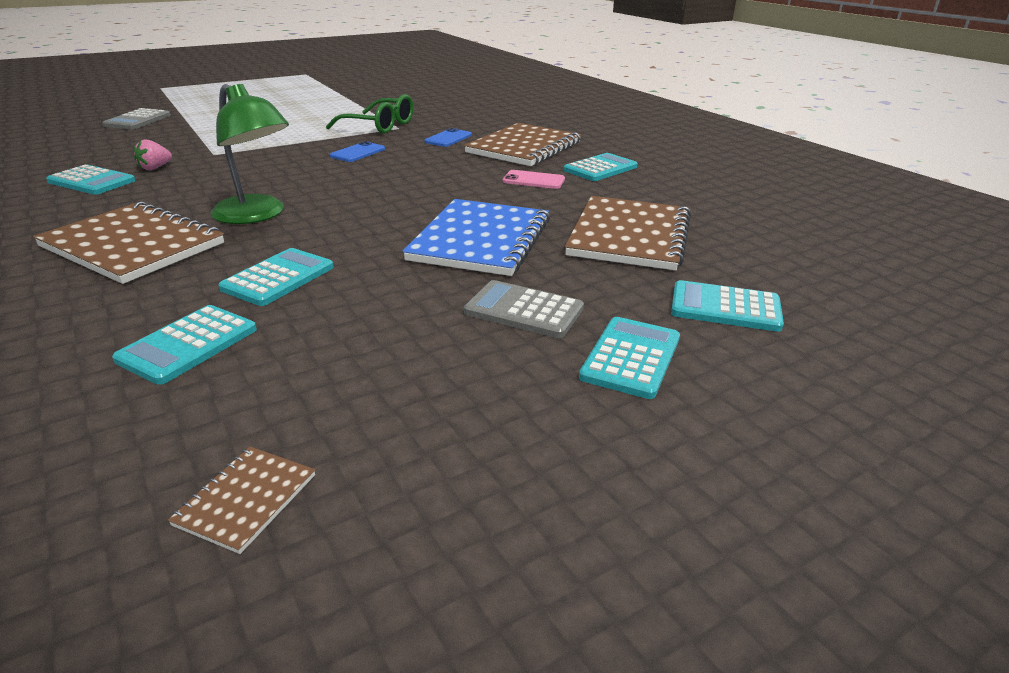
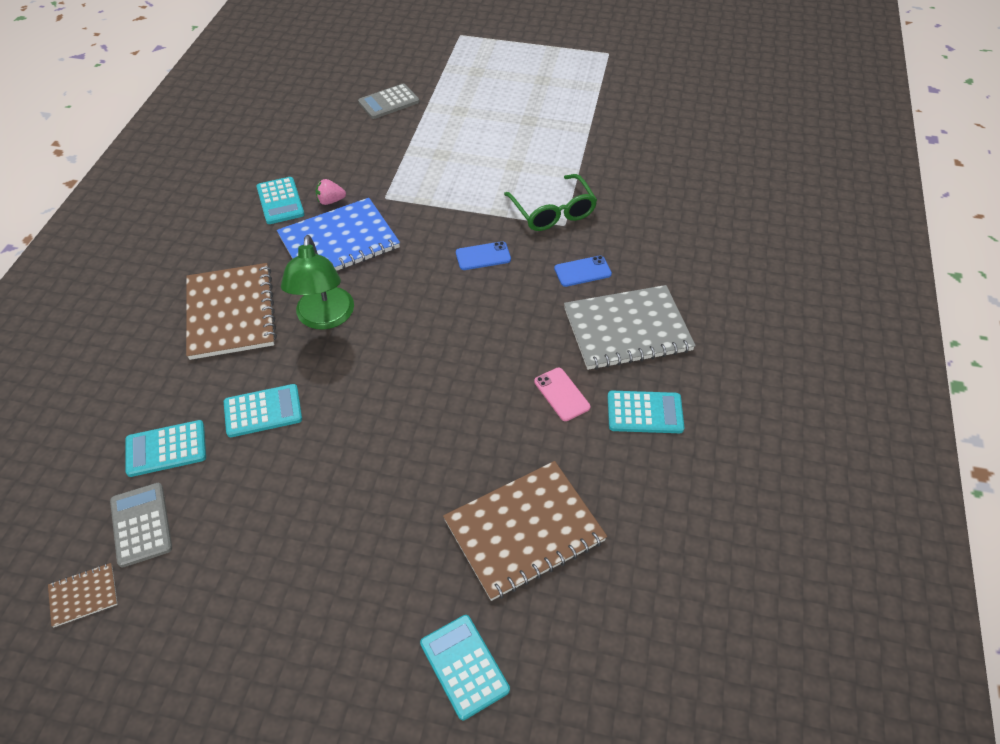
camera: 45 degrees right, 20 degrees up
blue notebook [403,199,550,276] -> blue notebook moved to [277,198,400,271]
brown notebook [464,123,581,166] -> grey notebook [564,285,696,370]
grey calculator [464,280,584,338] -> grey calculator moved to [110,483,172,567]
turquoise calculator [579,317,680,399] -> none

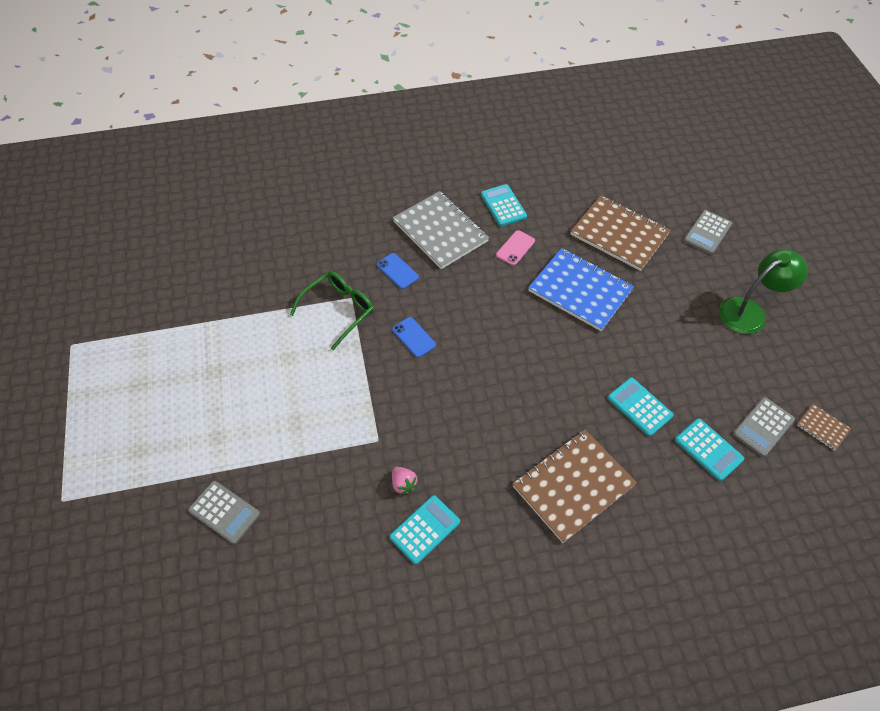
camera: 115 degrees left, 5 degrees up
blue notebook [277,198,400,271] -> blue notebook moved to [528,248,634,331]
green lamp [281,235,354,330] -> green lamp moved to [719,249,808,334]
turquoise calculator [420,615,510,720] -> grey calculator [684,210,732,254]

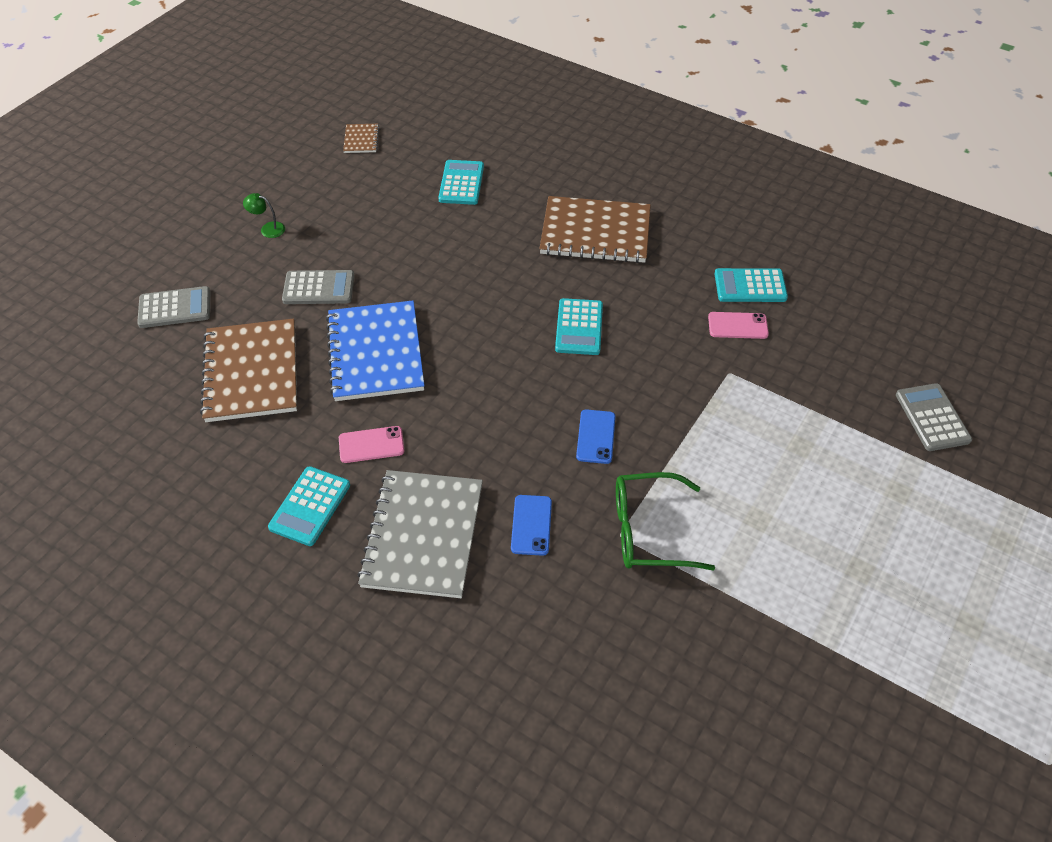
camera: 135 degrees left, 5 degrees down
pink strawberry [392,467,418,495] -> pink phone [708,312,769,339]
turquoise calculator [608,377,674,436] -> turquoise calculator moved to [555,298,603,355]
green lamp [719,249,808,334] -> green lamp [243,193,285,238], size x0.43
grey calculator [733,397,795,457] -> grey calculator moved to [282,270,355,304]

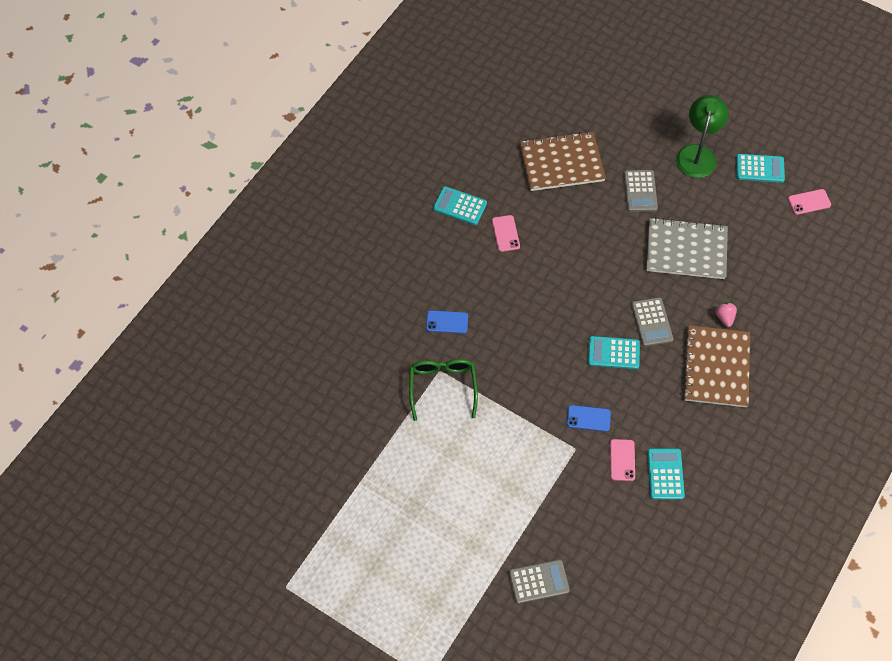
camera: 90 degrees right, 10 degrees up
grey calculator [137,286,210,328] -> grey calculator moved to [631,297,673,346]
green lamp [243,193,285,238] -> green lamp [676,95,729,178], size x2.31
blue notebook [326,301,425,401] -> none
brown notebook [343,124,379,153] -> pink phone [788,189,831,215]
grey notebook [357,470,483,598] -> grey notebook moved to [646,217,728,279]
turquoise calculator [438,160,484,205] -> turquoise calculator moved to [736,154,785,183]
blue phone [576,409,616,464] -> blue phone moved to [567,405,611,431]
none -> pink strawberry [715,303,737,327]

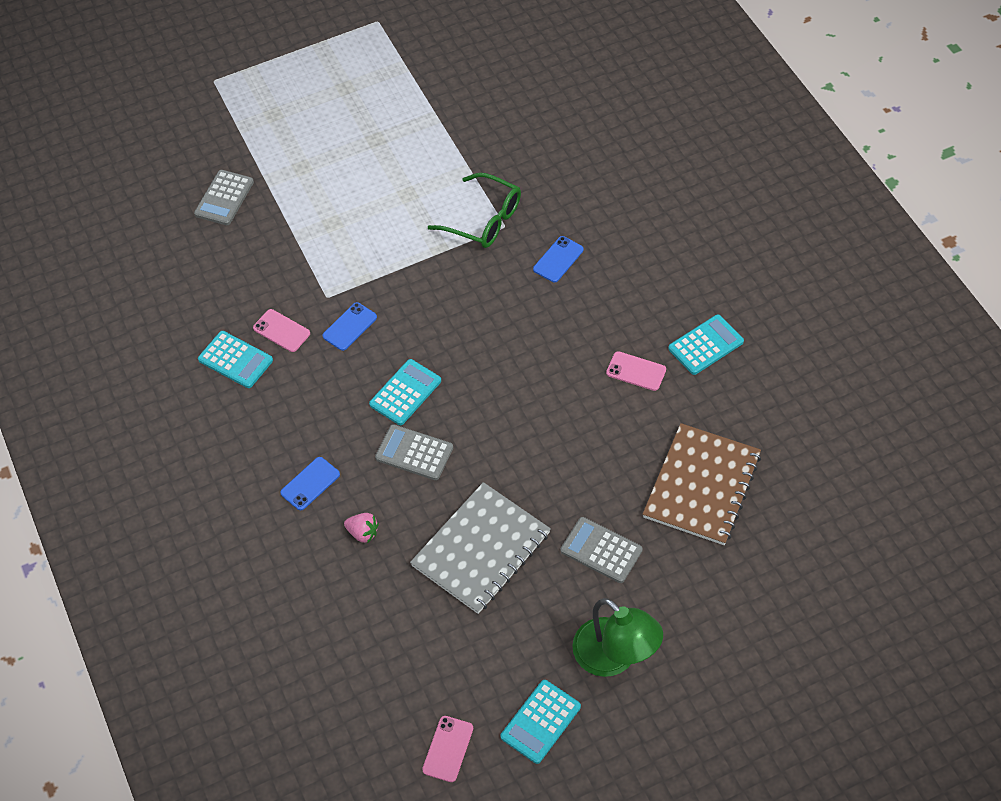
camera: 125 degrees right, 5 degrees down
brown notebook [683,325,750,407] -> blue phone [280,457,340,510]

